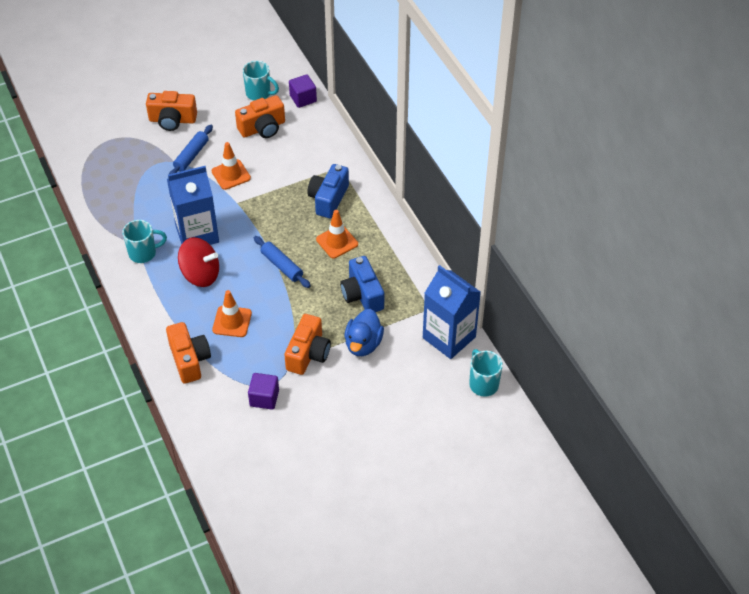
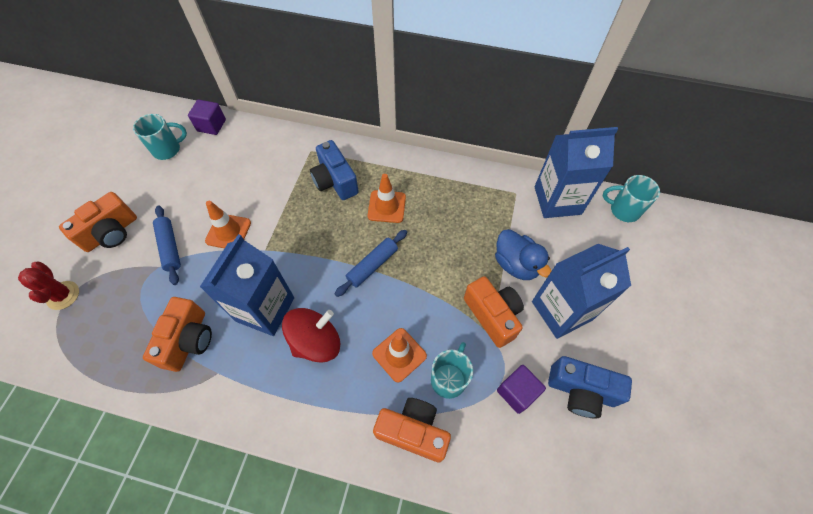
camera: 50 degrees left, 10 degrees up
turquoise mug [122,220,167,263] -> turquoise mug moved to [431,342,473,399]
orange camera [235,95,285,138] -> orange camera moved to [143,297,212,372]
blue rolling pin [254,236,311,288] -> blue rolling pin turned 45 degrees counterclockwise [335,230,407,297]
blue camera [340,256,384,312] -> blue camera moved to [548,356,632,418]
none -> red cactus [18,262,79,310]
none -> blue carton [532,244,631,339]

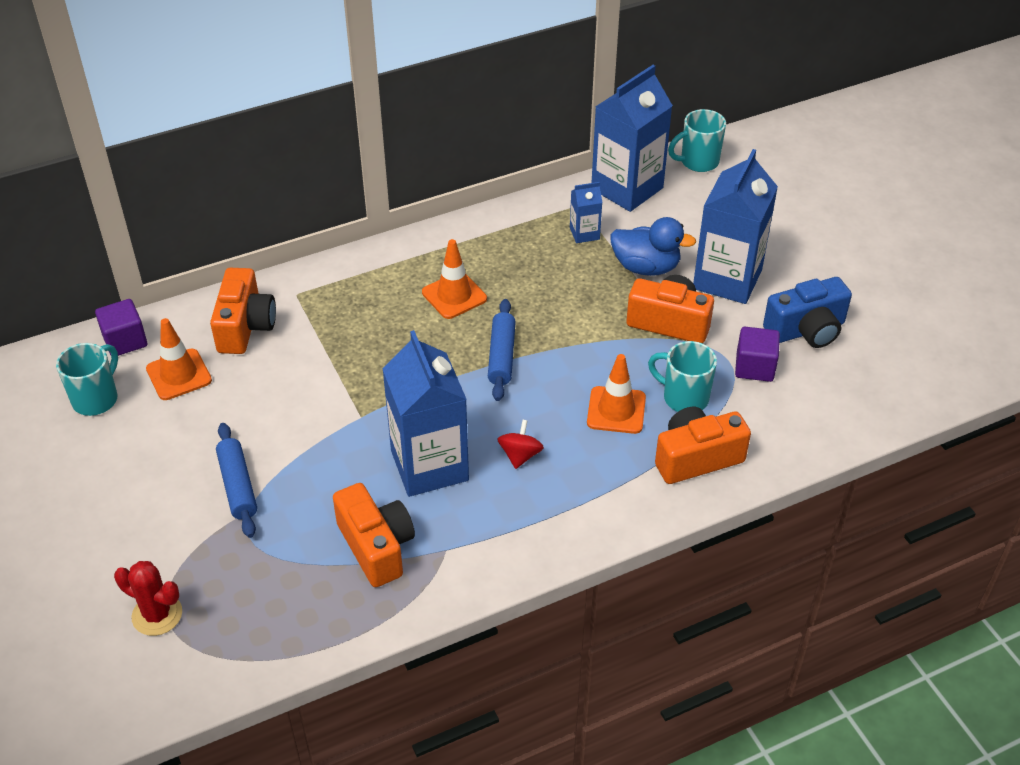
camera: 40 degrees left, 15 degrees down
orange camera [59,192,137,252] -> orange camera moved to [210,268,276,354]
blue rolling pin [153,206,181,285] -> blue rolling pin turned 45 degrees clockwise [216,423,257,538]
orange traffic cone [205,201,251,248] -> orange traffic cone moved to [146,318,212,400]
red spinning top [282,308,340,363] -> red spinning top [497,420,544,469], size x0.54
blue camera [310,140,359,200] -> none
turquoise mug [431,342,473,399] -> turquoise mug turned 45 degrees counterclockwise [648,341,717,412]
none -> blue carton [570,182,602,243]

